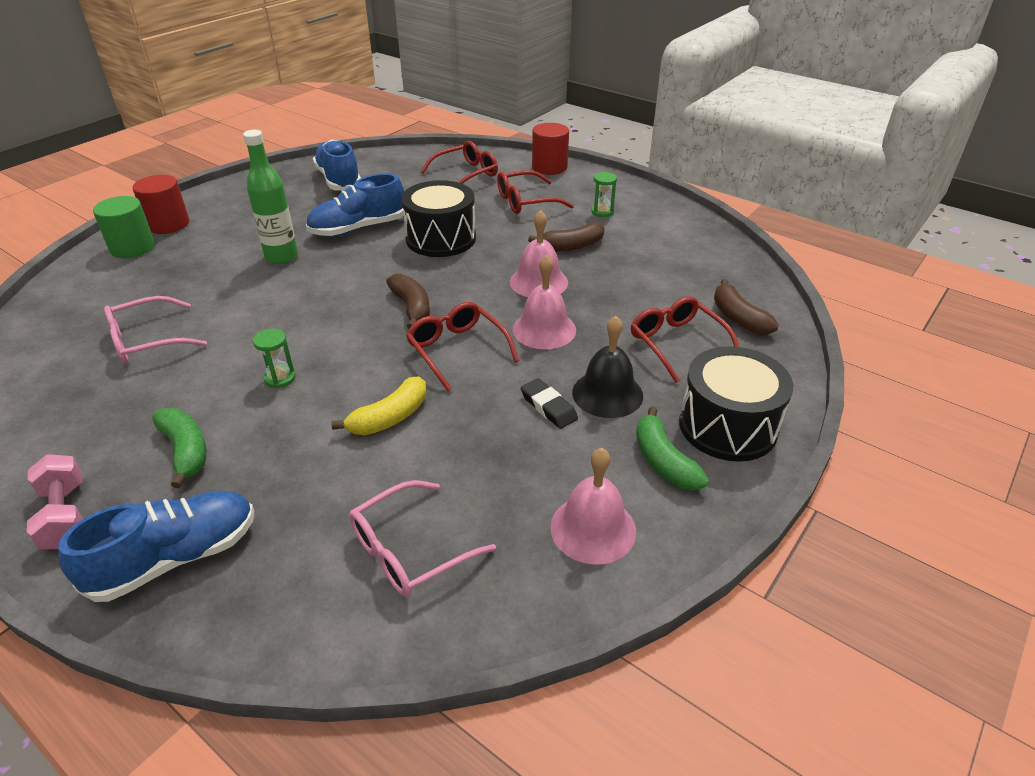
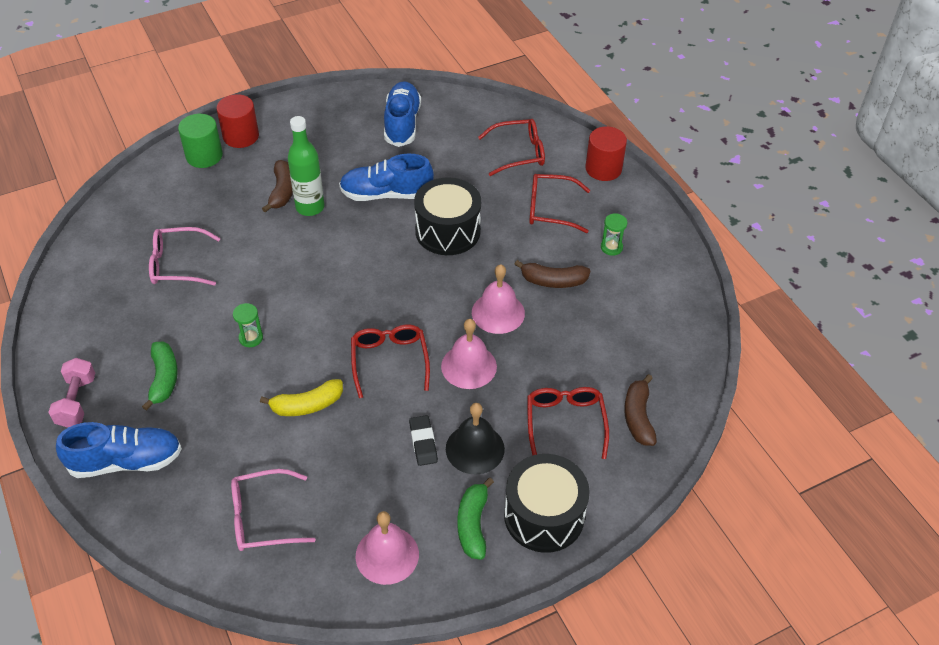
camera: 25 degrees right, 10 degrees up
brown banana [386,274,430,329] -> brown banana moved to [262,160,293,213]

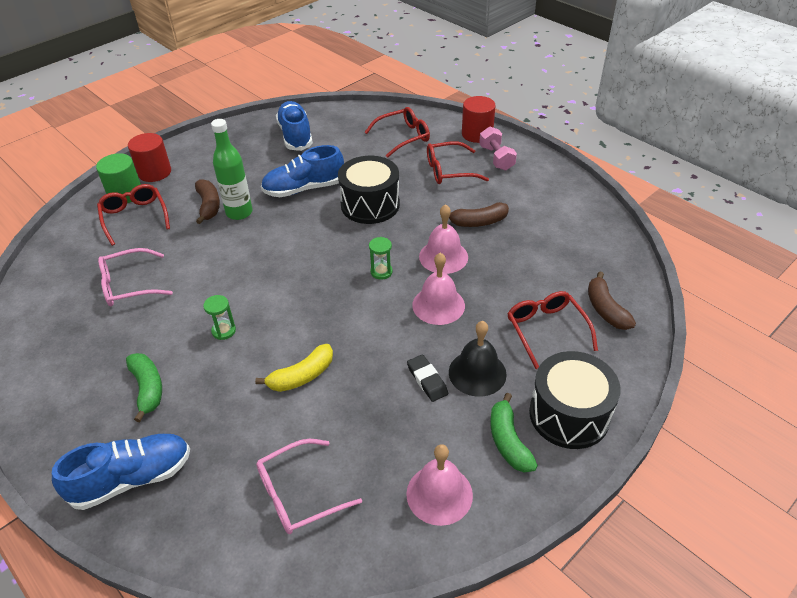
camera: 15 degrees left, 5 degrees down
pink dumbbell [48,358,95,427] -> pink dumbbell moved to [479,127,517,171]
red glasses [351,325,430,398] -> red glasses moved to [97,184,170,246]
green hourglass [601,213,627,256] -> green hourglass moved to [369,237,393,280]

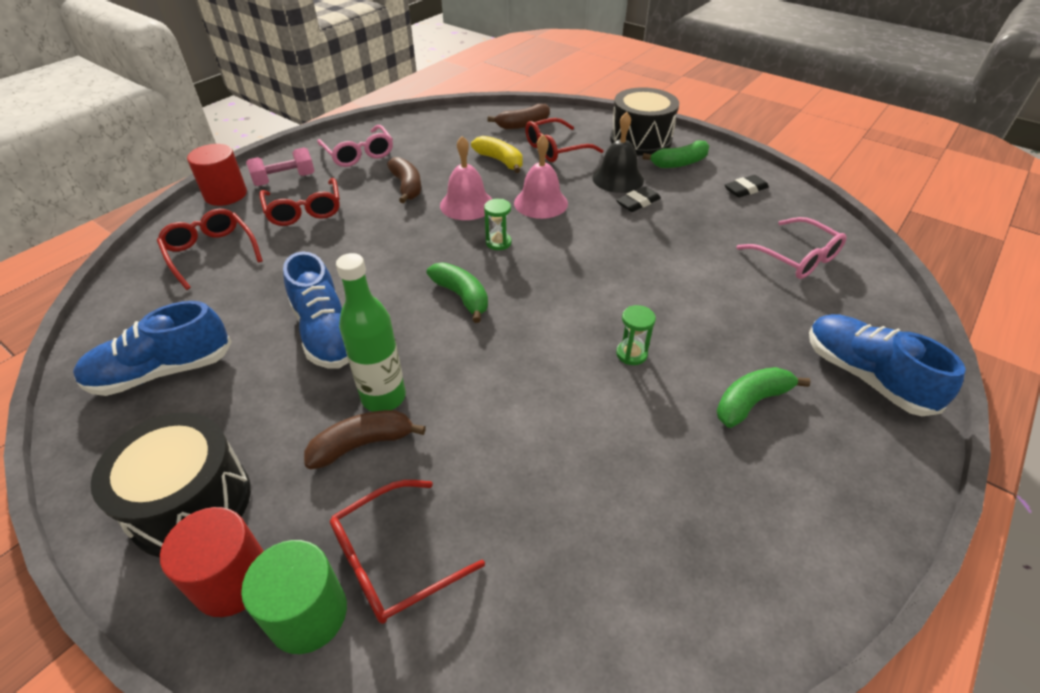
camera: 100 degrees left, 0 degrees up
pink glasses [98,248,173,306] -> pink glasses moved to [317,125,393,167]
yellow banana [255,344,333,392] -> yellow banana moved to [471,136,523,173]
black drum [338,156,400,224] -> black drum moved to [91,412,251,557]
pink bell [406,444,473,526] -> black eraser [724,175,769,198]
none -> green banana [427,262,488,323]

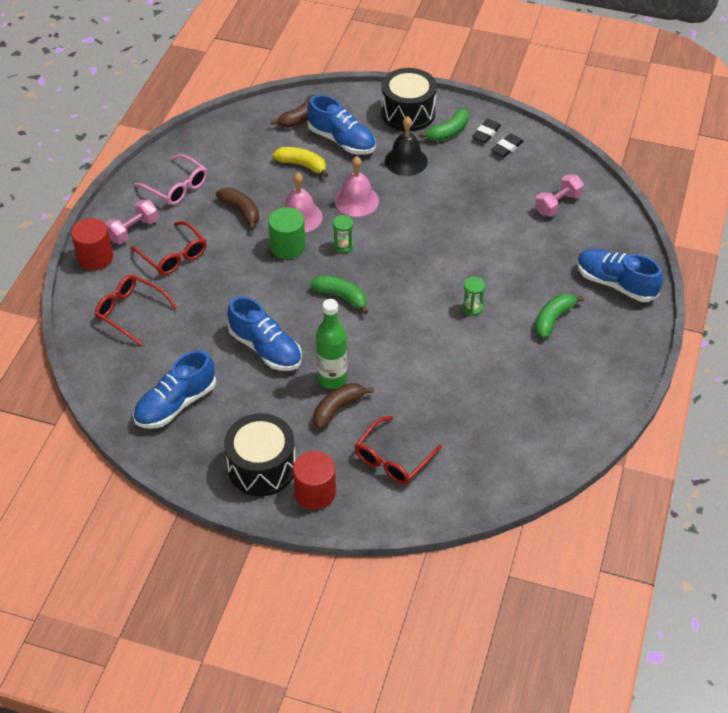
camera: 20 degrees left, 5 degrees up
green cylinder [241,540,347,654] -> green cylinder moved to [268,207,306,259]
red glasses [525,118,604,162] -> blue shoe [307,95,376,155]
black eraser [616,186,661,212] -> black eraser moved to [472,119,501,143]
pink glasses [737,217,846,279] -> pink dumbbell [535,174,584,217]

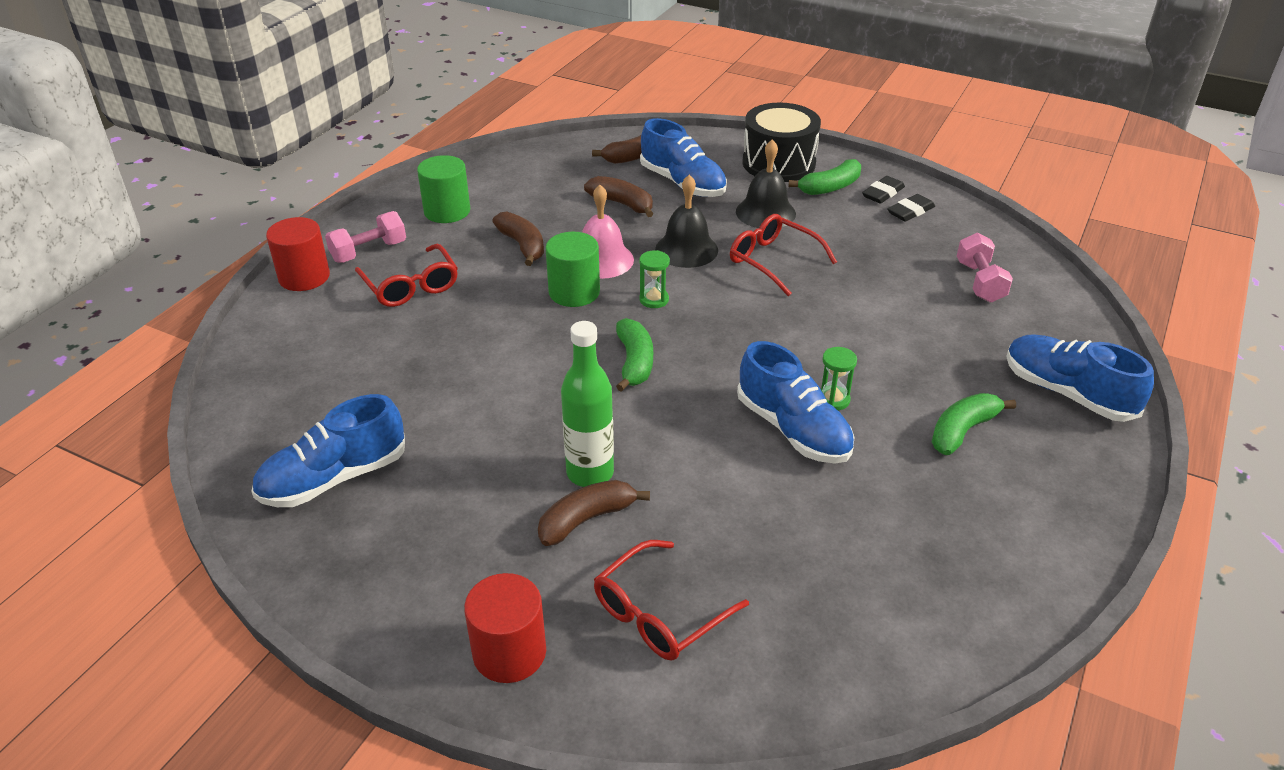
camera: 10 degrees right, 10 degrees down
red glasses [95,275,177,345] -> red glasses moved to [730,214,837,296]
pink glasses [134,154,207,205] -> green cylinder [417,155,470,223]
black drum [224,413,296,496] -> none
blue shoe [227,296,302,371] -> blue shoe moved to [737,341,855,463]
yellow banana [273,147,328,177] -> brown banana [584,176,653,217]
green banana [310,275,368,314] -> green banana turned 45 degrees clockwise [616,318,653,392]
pink bell [335,156,379,217] -> black bell [655,175,718,268]
pink dumbbell [535,174,584,217] -> pink dumbbell turned 60 degrees counterclockwise [957,233,1013,303]

